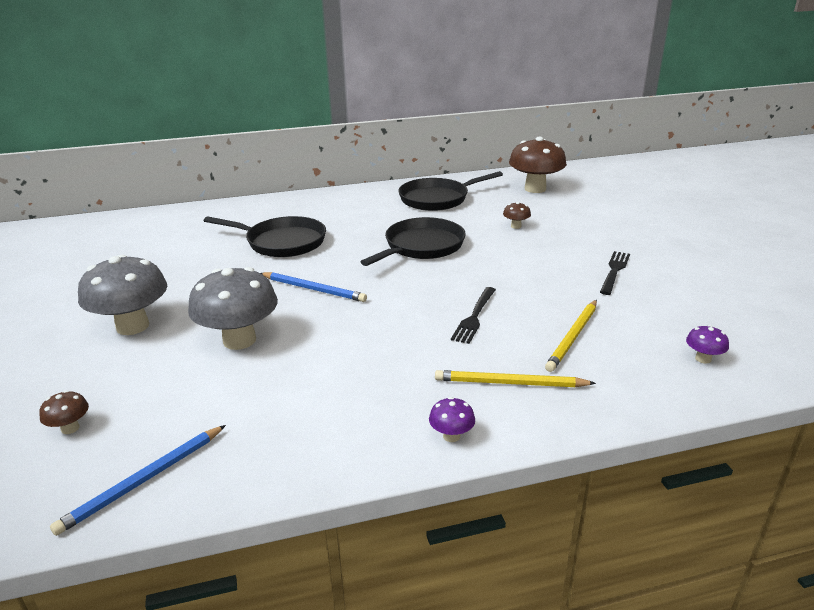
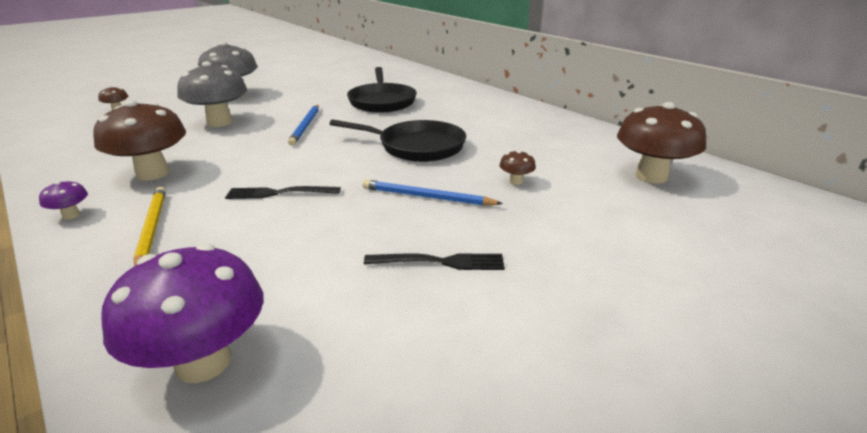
camera: 65 degrees right, 0 degrees up
blue pencil [50,425,226,536] -> blue pencil moved to [362,179,503,206]
black pan [398,171,503,211] -> none
yellow pencil [545,300,597,372] -> none
purple mushroom [686,325,729,364] -> purple mushroom [101,243,263,383], size x2.30
none -> brown mushroom [93,100,186,181]

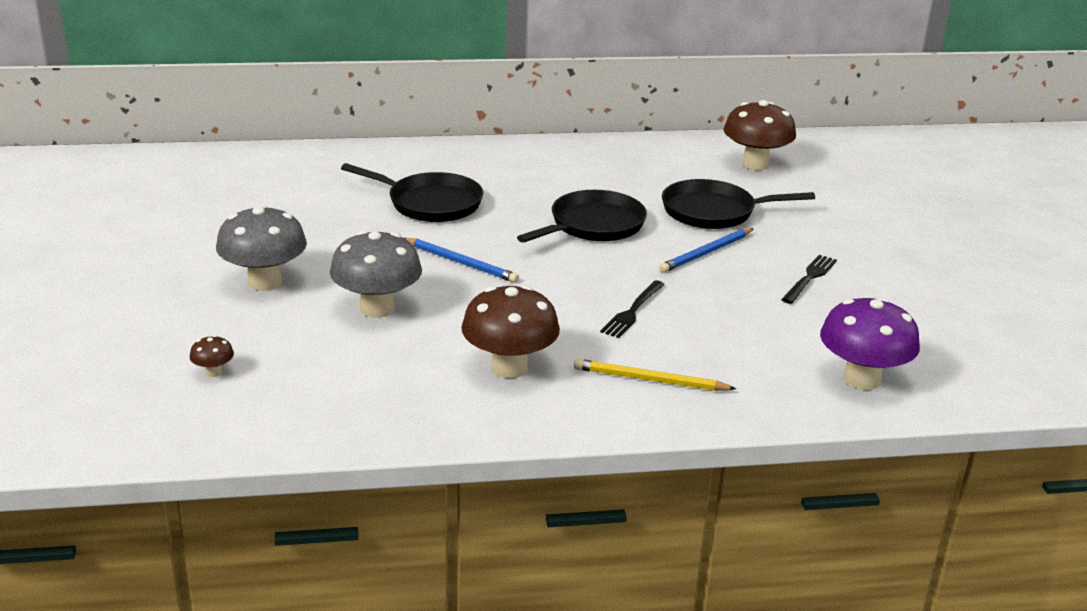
camera: 60 degrees left, 0 degrees up
purple mushroom [39,180,88,220] -> none
brown mushroom [499,150,536,185] -> black pan [662,179,815,229]

